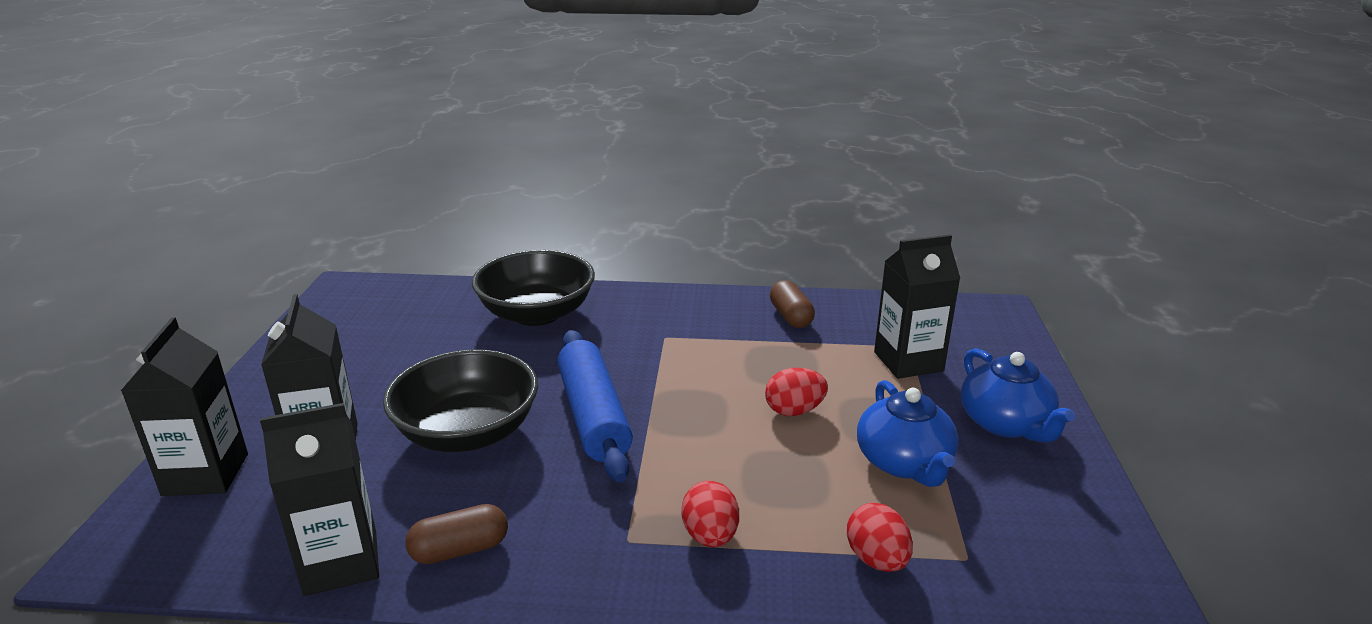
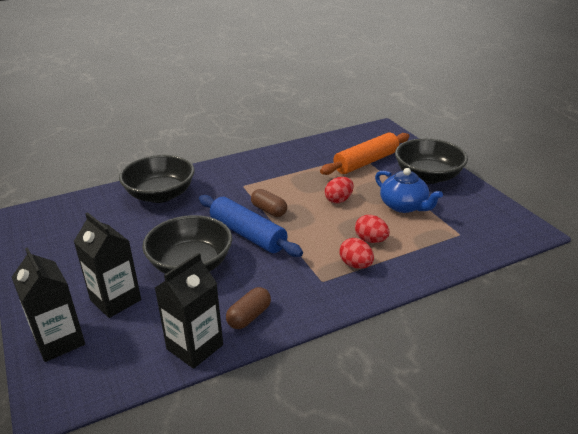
camera: 30 degrees left, 5 degrees up
brown capsule [770,280,815,328] -> brown capsule moved to [251,189,287,217]
red egg [847,503,913,572] -> red egg moved to [355,215,390,243]
black carton [874,234,961,379] -> orange rolling pin [320,133,410,175]
blue teapot [961,349,1075,443] -> black bowl [395,138,468,184]

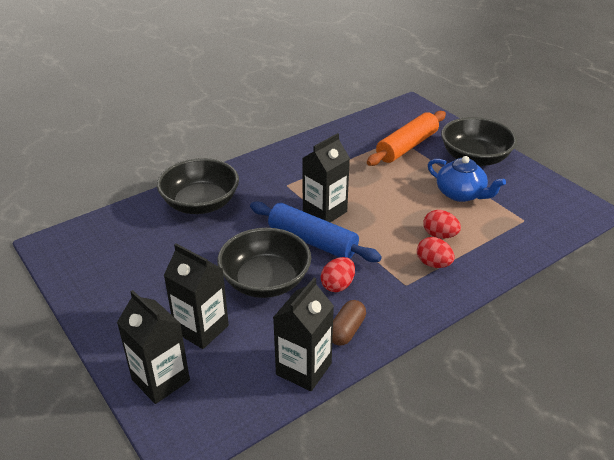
camera: 10 degrees left, 5 degrees up
brown capsule [251,189,287,217] -> black carton [302,133,350,222]
red egg [325,177,354,203] -> red egg moved to [321,257,355,292]

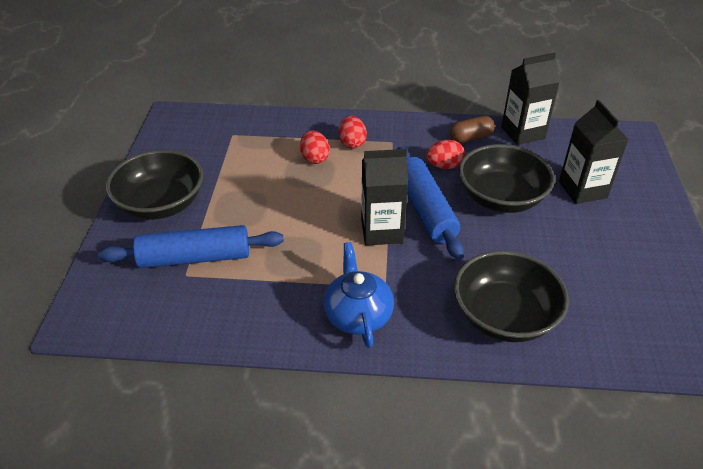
camera: 140 degrees left, 5 degrees up
black carton [117,290,190,404] -> none
orange rolling pin [367,111,446,166] -> blue rolling pin [98,225,284,268]
blue teapot [428,156,506,202] -> blue teapot moved to [323,242,394,348]

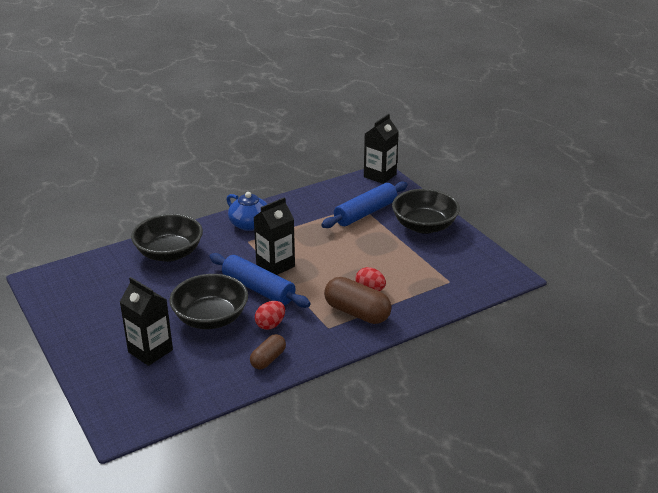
camera: 145 degrees right, 10 degrees down
red egg [339,116,367,149] -> brown capsule [324,277,391,324]
black carton [501,53,560,145] -> black carton moved to [364,114,399,184]

